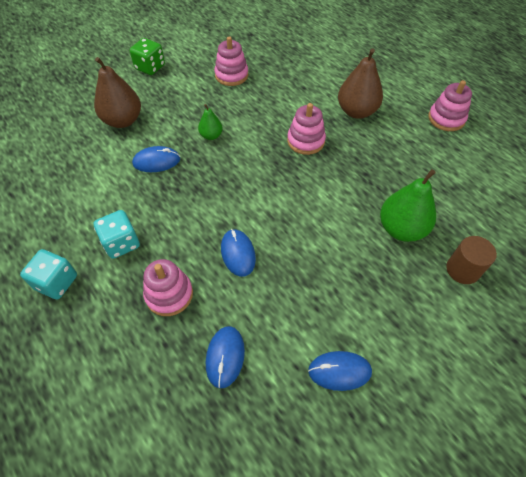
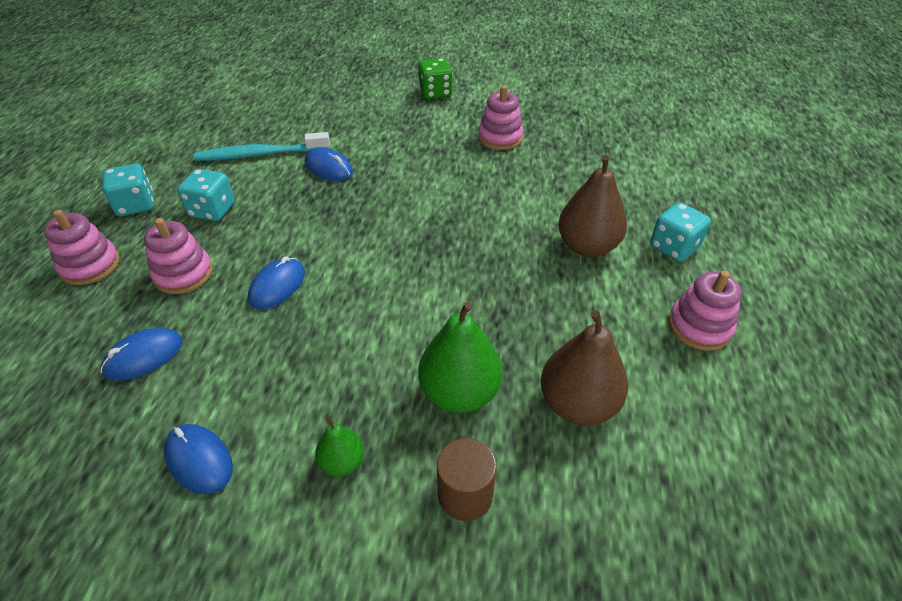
camera: 45 degrees right, 10 degrees down
brown pear [94,57,141,128] -> brown pear moved to [541,311,628,425]
green pear [198,104,223,140] -> green pear moved to [315,417,365,477]
pink stacking toy [287,103,326,155] -> pink stacking toy moved to [44,210,120,285]
none -> turquoise toothbrush [194,132,330,161]
none -> turquoise dice [650,202,711,262]

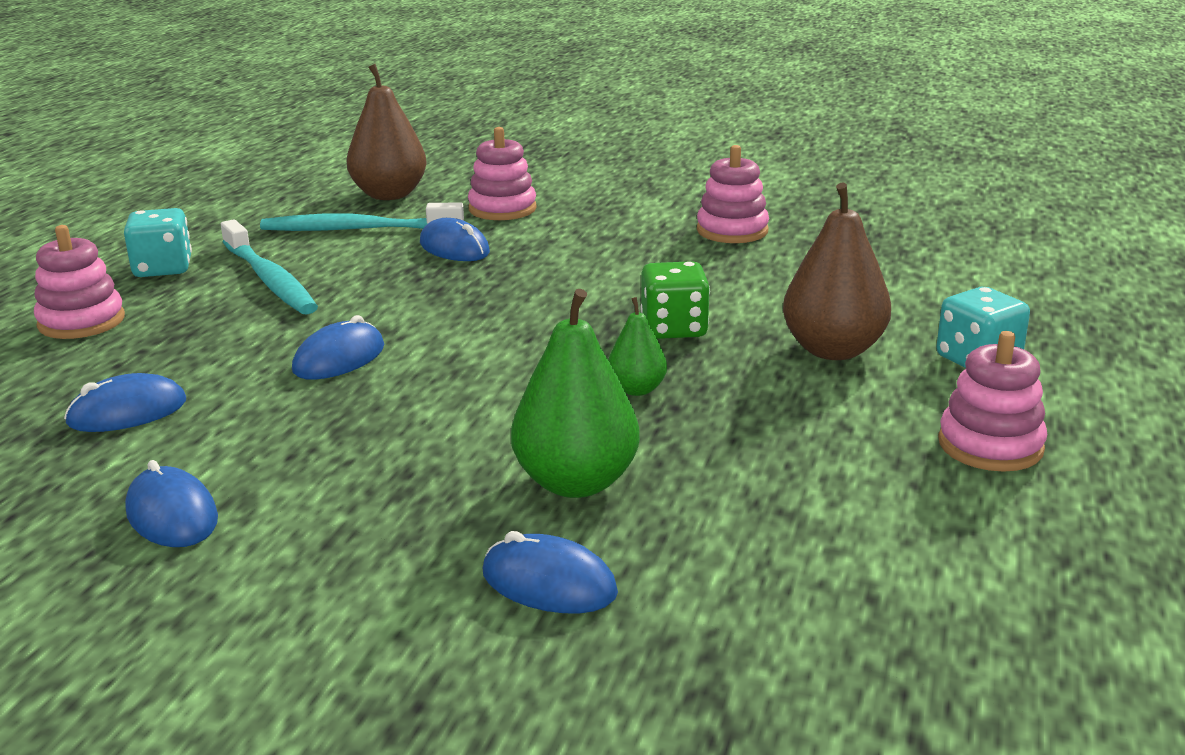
camera: 10 degrees right, 20 degrees down
pink stacking toy [144,218,213,294] -> pink stacking toy moved to [468,127,537,220]
turquoise dice [177,169,235,221] -> turquoise toothbrush [221,219,318,315]
green pear [315,417,365,477] -> green pear moved to [608,297,667,396]
green dice [418,58,453,99] -> green dice moved to [641,261,710,339]
brown cylinder [437,438,497,521] -> blue mouse [483,531,618,613]
brown pear [541,311,628,425] -> brown pear moved to [346,64,427,200]

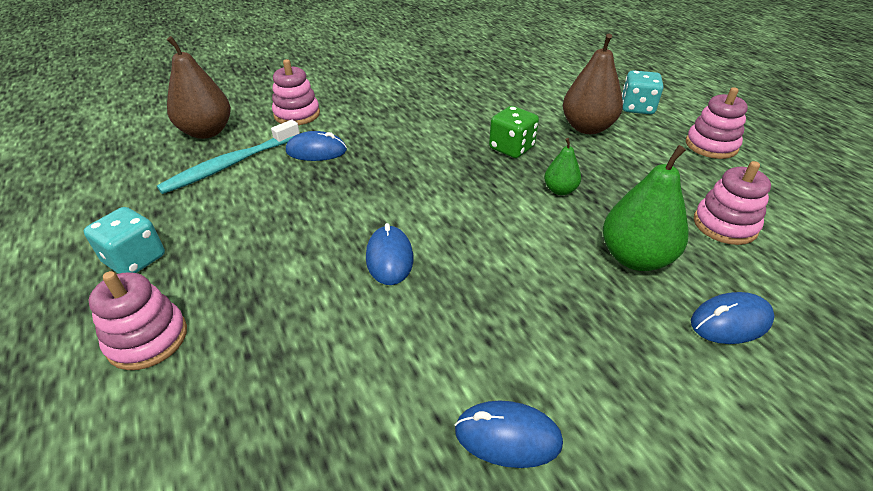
camera: 45 degrees left, 15 degrees up
blue mouse [64,373,186,432] -> none
turquoise toothbrush [221,219,318,315] -> none
pink stacking toy [697,145,769,243] -> pink stacking toy moved to [694,161,771,245]

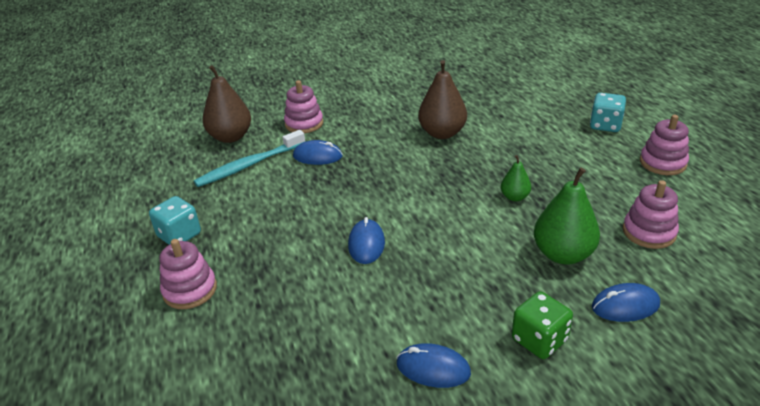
camera: 10 degrees right, 5 degrees down
green dice [489,106,539,158] -> green dice moved to [512,292,573,359]
brown pear [563,34,623,134] -> brown pear moved to [418,60,467,139]

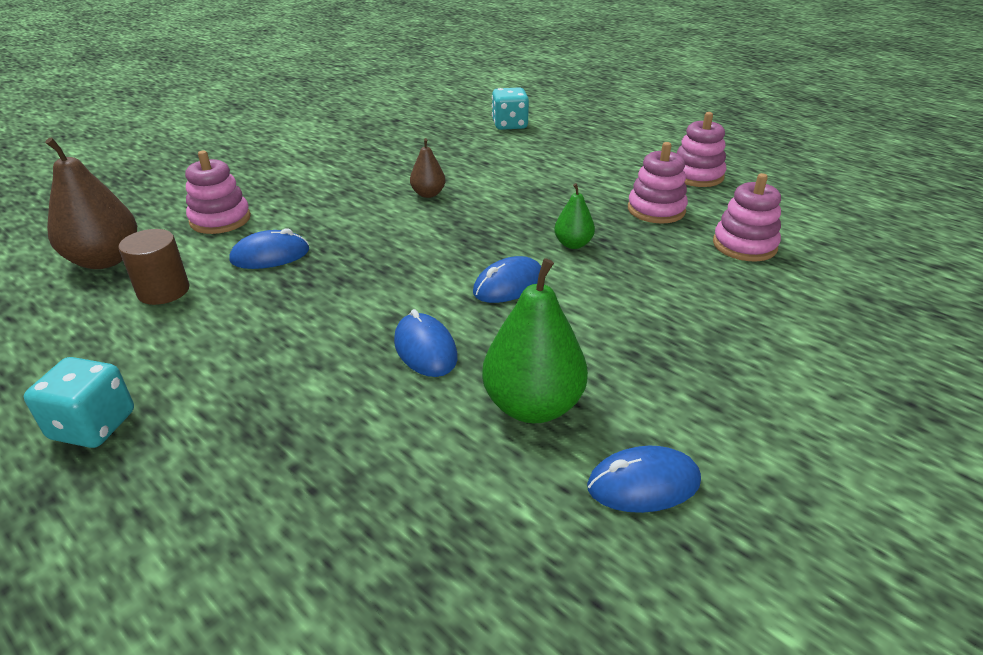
camera: 30 degrees left, 0 degrees up
pink stacking toy [159,239,217,309] -> pink stacking toy moved to [628,142,688,223]
turquoise toothbrush [194,130,305,187] -> brown cylinder [118,229,189,305]
brown pear [418,60,467,139] -> brown pear [410,138,445,198], size x0.54
green dice [512,292,573,359] -> none
green pear [534,168,600,264] -> green pear moved to [482,258,588,423]
turquoise dice [590,93,626,132] -> turquoise dice moved to [492,87,529,130]
blue mouse [592,283,660,322] -> blue mouse moved to [473,256,541,303]

